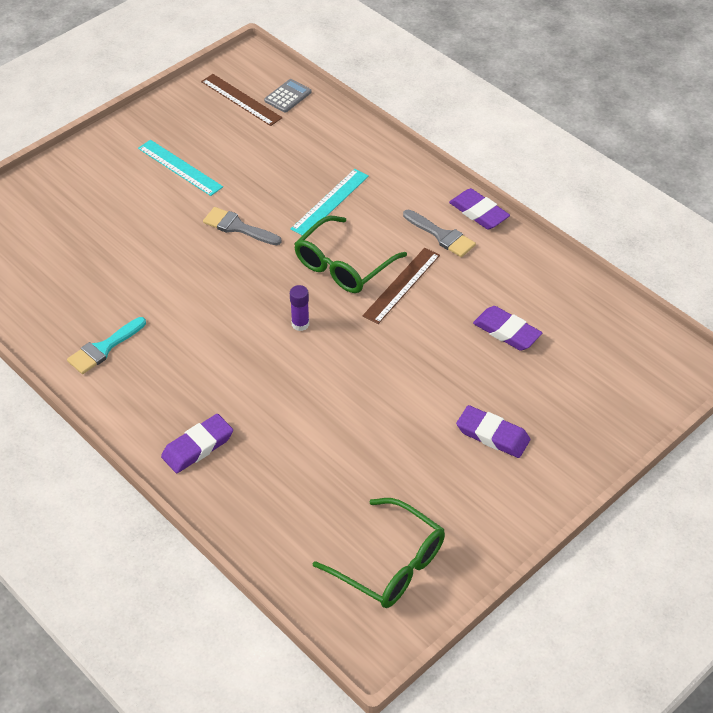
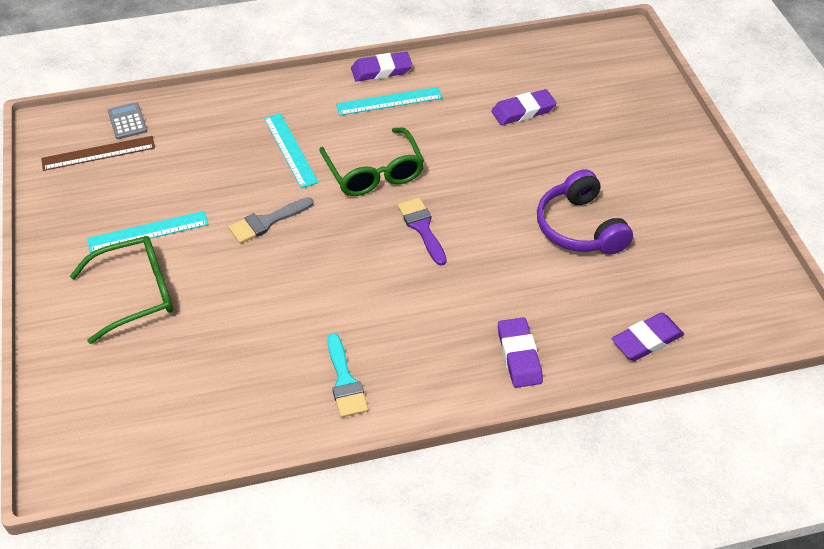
camera: 60 degrees left, 0 degrees up
purple glue stick [290,285,309,331] -> purple brush [398,198,447,266]
green glasses [313,498,445,608] -> green glasses moved to [70,236,173,344]
brown ruler [362,248,440,324] -> none
grey brush [403,210,476,257] -> turquoise ruler [336,87,443,116]
purple eraser [456,405,530,458] -> purple eraser moved to [611,313,684,361]
none -> purple headphones [537,169,633,255]

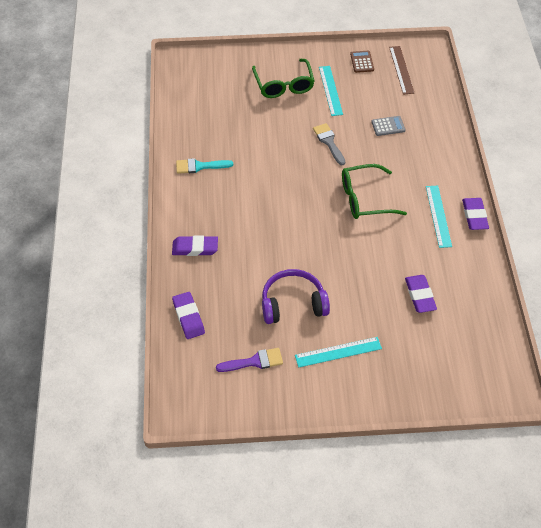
camera: 100 degrees right, 5 degrees up
grey calculator [108,102,147,139] -> grey calculator moved to [371,116,406,136]
turquoise ruler [264,113,319,188] -> turquoise ruler moved to [295,337,382,368]
purple brush [398,198,447,266] -> purple brush moved to [216,348,283,372]
none -> brown calculator [350,51,374,73]

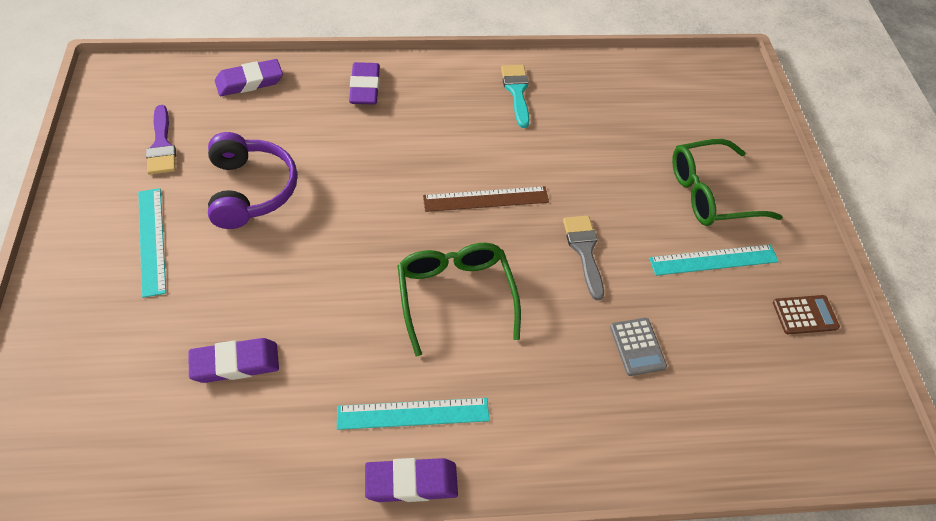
camera: 85 degrees right, 0 degrees up
grey brush [313,123,345,165] -> grey brush turned 75 degrees counterclockwise [563,216,604,300]
brown ruler [389,46,414,95] -> brown ruler moved to [423,186,549,212]

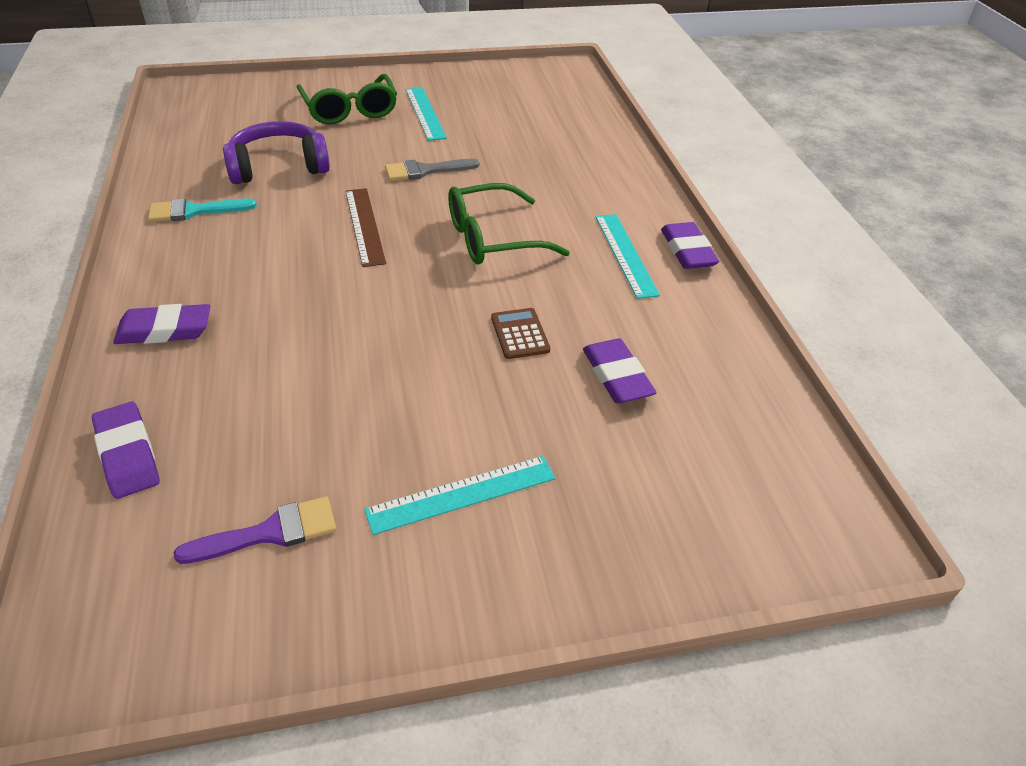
camera: 95 degrees left, 10 degrees down
purple headphones [208,132,297,229] -> purple headphones moved to [223,121,330,184]
grey calculator [610,318,667,376] -> none
brown calculator [773,295,840,334] -> brown calculator moved to [491,308,550,359]

